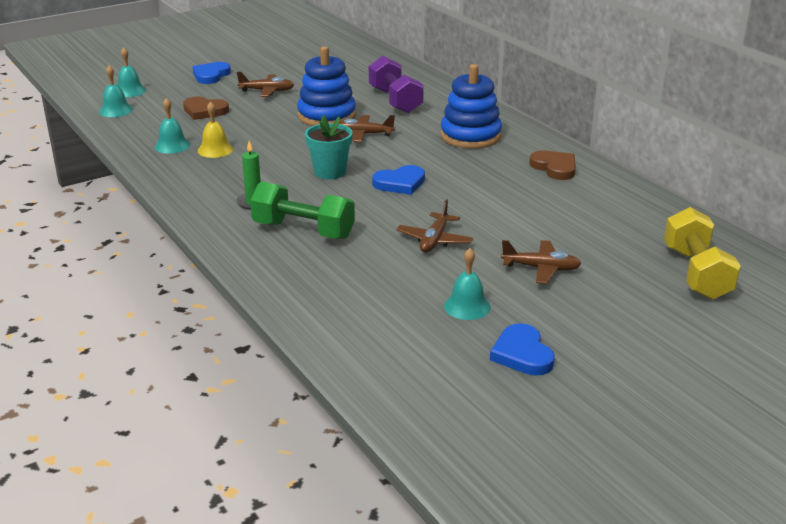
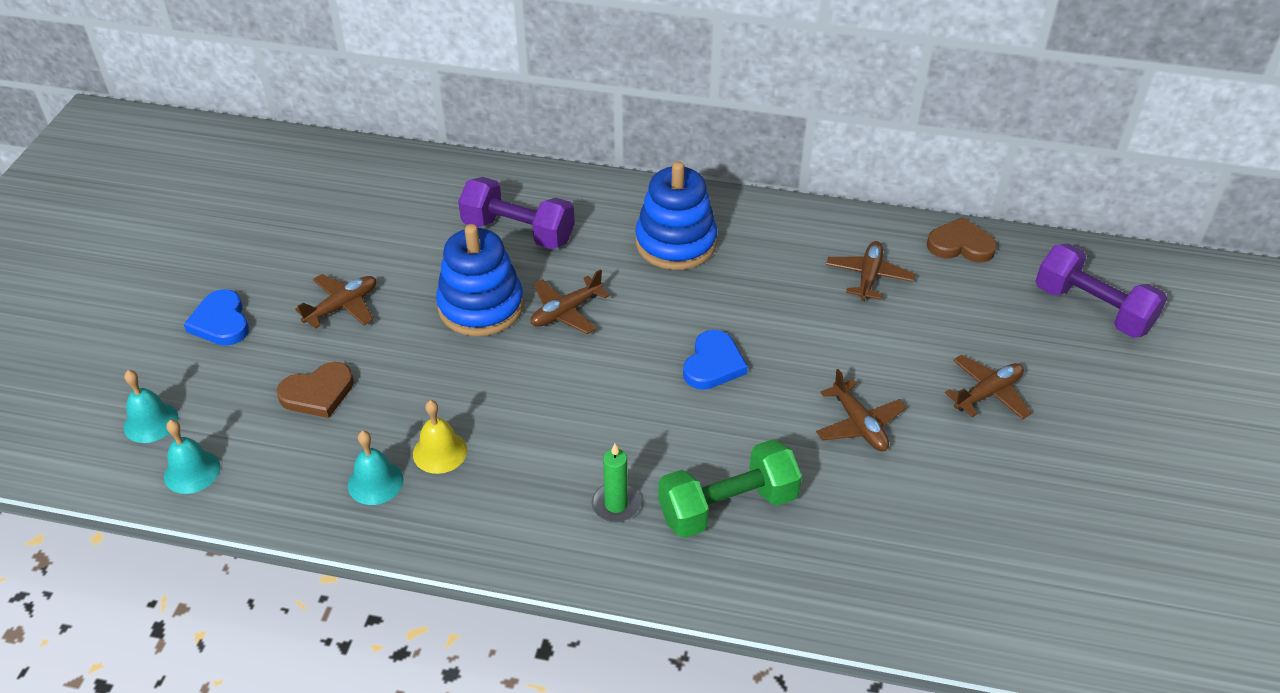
camera: 45 degrees left, 15 degrees up
turquoise flower pot [305,115,353,179] -> none
turquoise bell [444,248,491,320] -> none
blue heart [490,323,555,376] -> none
brown heart [529,151,576,180] -> brown heart moved to [927,217,997,263]
yellow dumbbell [664,207,741,300] -> purple dumbbell [1035,243,1167,338]
none -> brown plane [826,241,915,301]

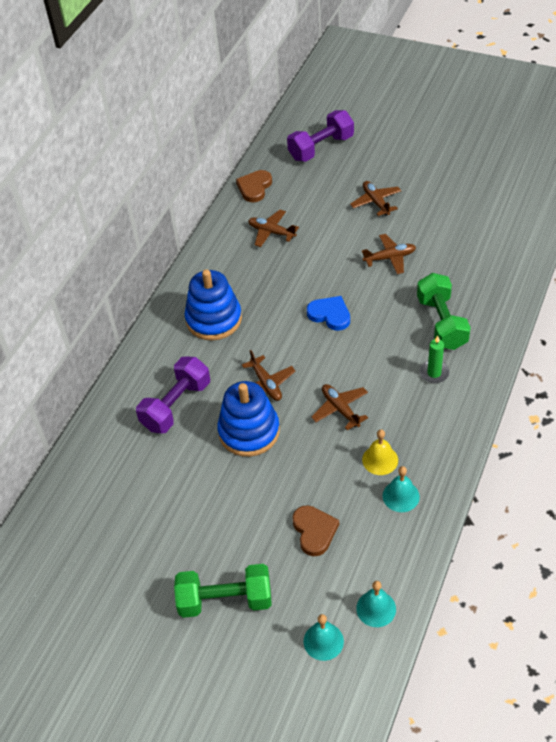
camera: 75 degrees left, 5 degrees up
blue heart [184,289,249,346] -> green dumbbell [174,564,272,618]
brown plane [295,274,376,329] -> brown plane moved to [311,384,368,430]

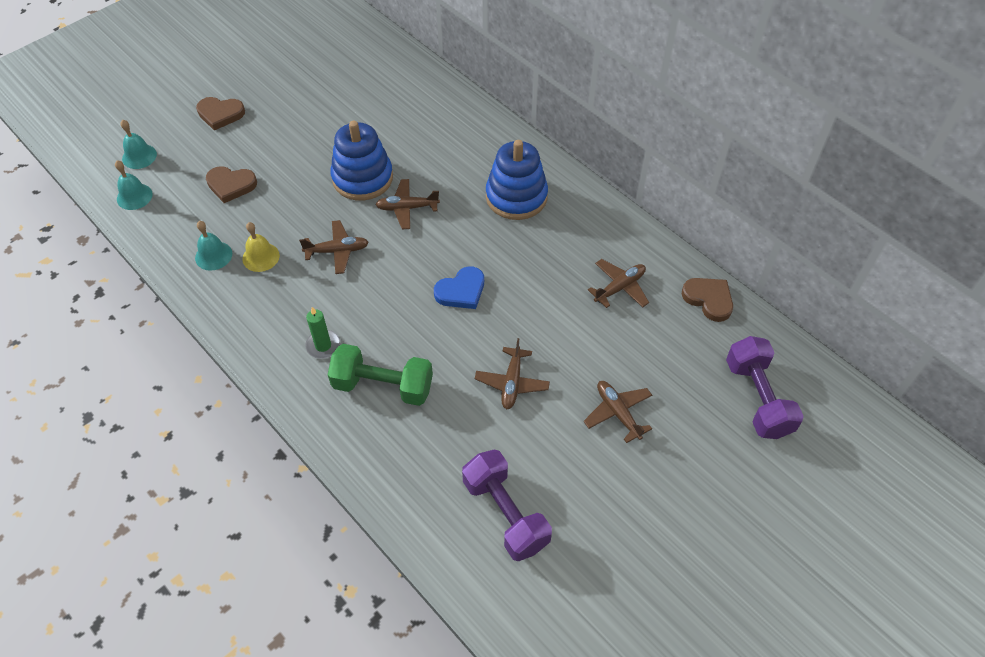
camera: 110 degrees right, 5 degrees up
purple dumbbell [136,356,210,434] -> purple dumbbell moved to [462,449,552,562]
green dumbbell [174,564,272,618] -> brown heart [196,97,245,130]
brown plane [350,181,401,216] -> brown plane turned 120 degrees counterclockwise [584,381,652,443]

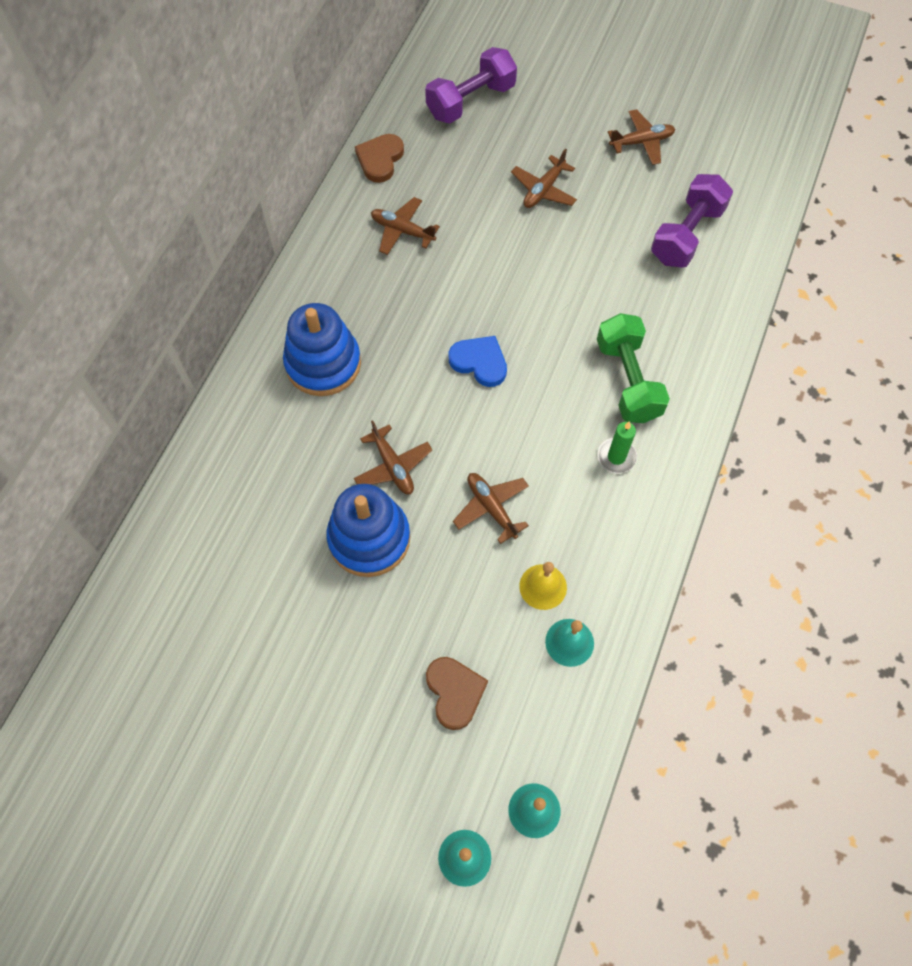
camera: 115 degrees left, 10 degrees up
brown heart [196,97,245,130] -> none
brown plane [475,338,550,409] -> brown plane moved to [608,109,675,165]

